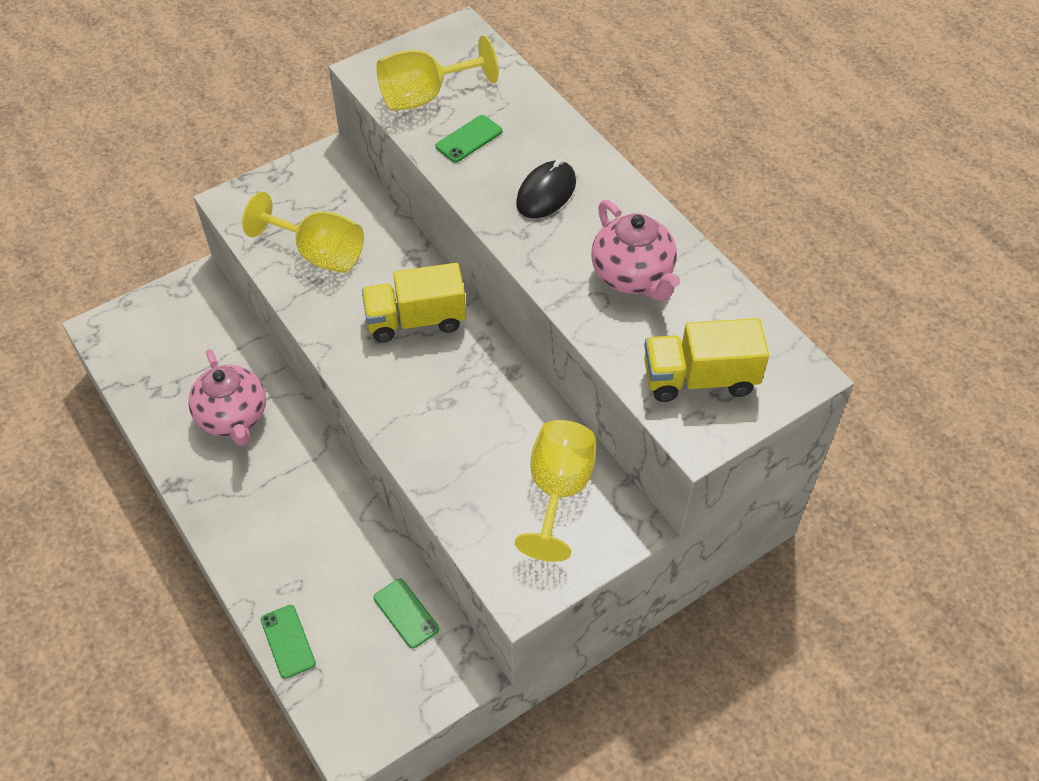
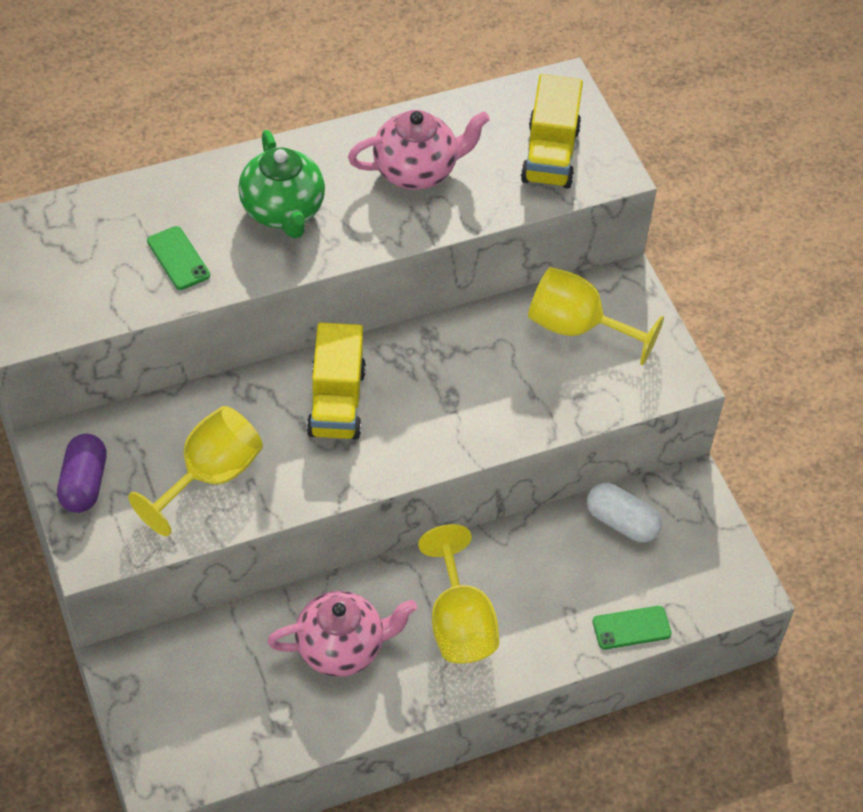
camera: 80 degrees left, 0 degrees up
green phone [374,579,439,649] -> white capsule [587,483,662,543]
yellow goblet [376,35,499,111] -> yellow goblet moved to [418,524,499,664]
black mouse [516,159,576,218] -> green teapot [238,130,325,238]
none -> purple capsule [57,434,107,513]

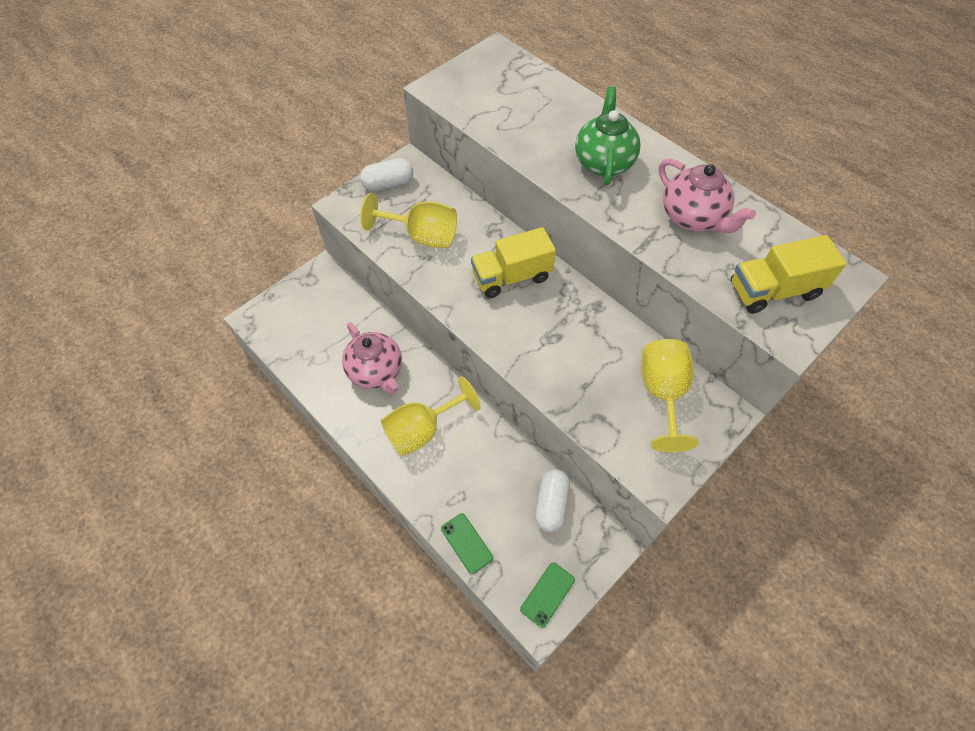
camera: 70 degrees right, 5 degrees up
purple capsule [57,434,107,513] -> white capsule [360,158,414,191]
green phone [147,226,210,290] -> green phone moved to [520,563,575,628]
green teapot [238,130,325,238] -> green teapot turned 135 degrees clockwise [575,86,641,185]

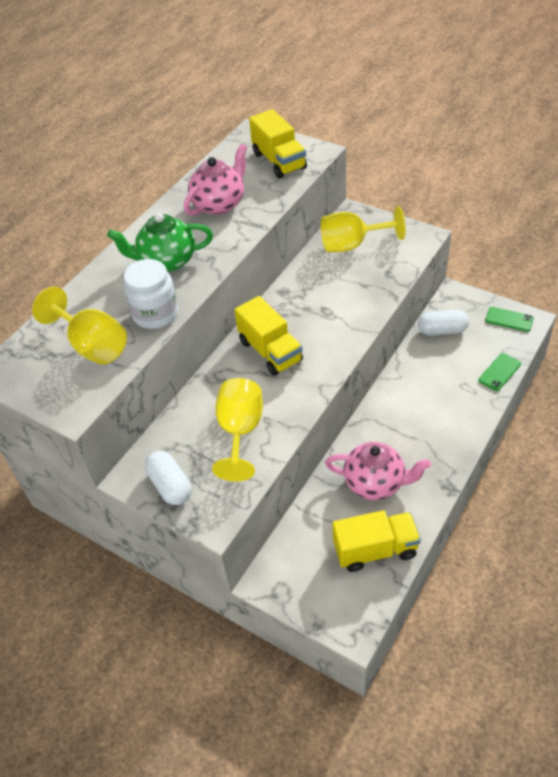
camera: 100 degrees left, 10 degrees down
pink teapot [342,322,402,394] -> pink teapot turned 60 degrees clockwise [325,442,431,500]
yellow goblet [381,376,481,456] -> yellow goblet moved to [32,286,127,364]
none -> white jar [124,259,178,329]
none -> yellow truck [333,510,421,572]

